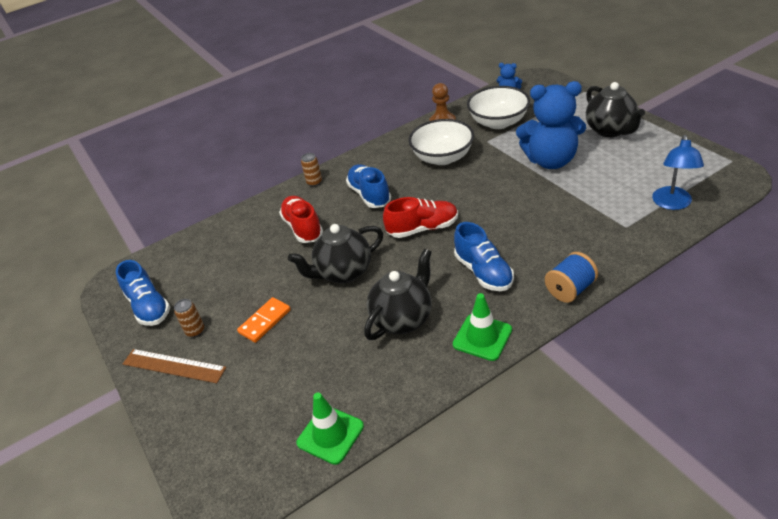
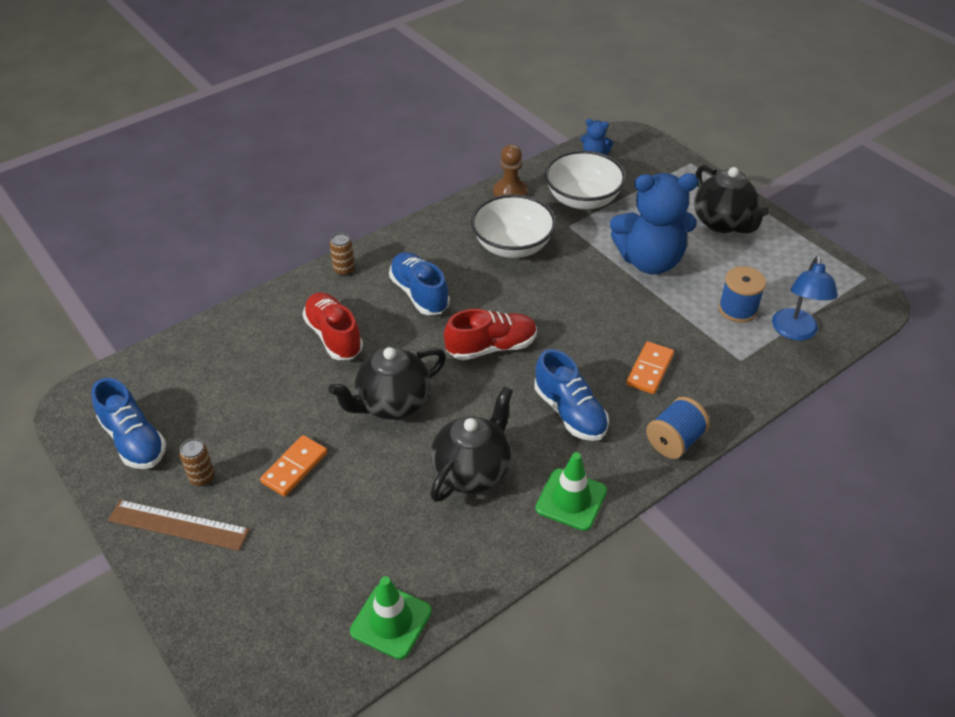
camera: 10 degrees left, 5 degrees up
none -> orange domino [626,341,674,394]
none -> blue spool [719,266,766,323]

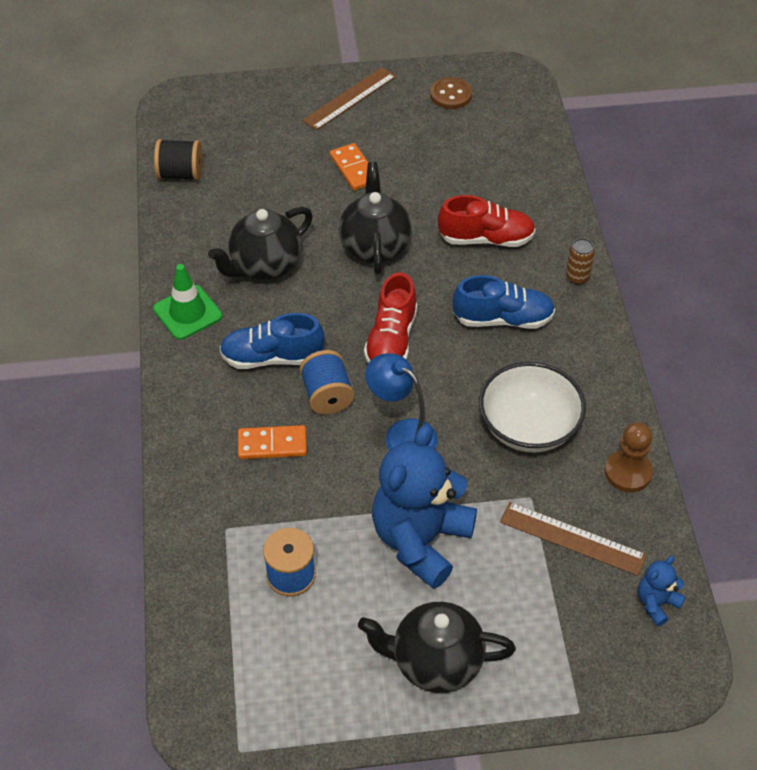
camera: 120 degrees right, 5 degrees up
blue shoe [91,378,166,469] -> brown button [430,77,472,109]
brown can [180,438,215,486] -> none
green traffic cone [350,576,432,660] -> black spool [154,139,203,180]
black teapot [431,386,513,502] -> black teapot turned 75 degrees clockwise [208,207,313,280]
white bowl [545,151,626,209] -> brown ruler [500,502,647,576]
orange domino [626,341,674,394] -> orange domino turned 60 degrees counterclockwise [238,425,307,459]
blue spool [646,397,710,459] -> blue spool moved to [300,350,354,415]
blue lamp [772,256,838,341] -> blue lamp moved to [365,353,438,451]

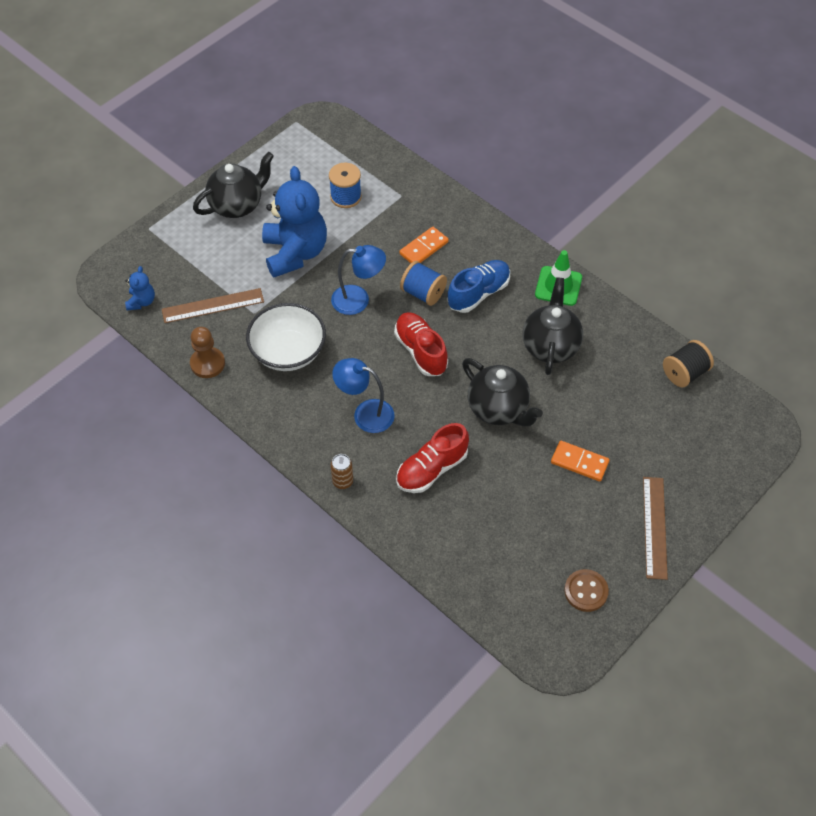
camera: 140 degrees right, 5 degrees up
blue shoe [453,275,555,329] -> blue lamp [332,358,395,433]

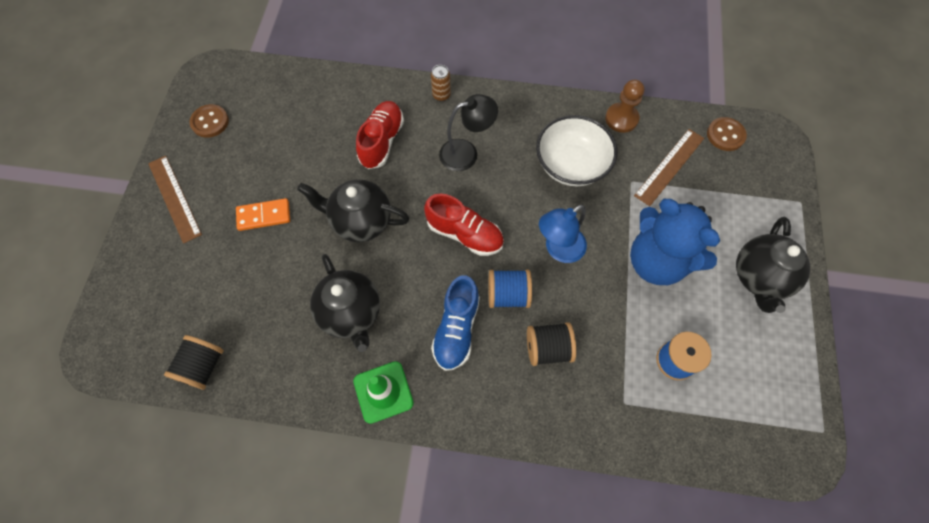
camera: 145 degrees right, 10 degrees up
blue teddy bear [125,266,155,310] -> brown button [707,117,747,151]
blue lamp [332,358,395,433] -> black lamp [439,94,498,171]
orange domino [399,227,449,263] -> black spool [527,322,576,366]

